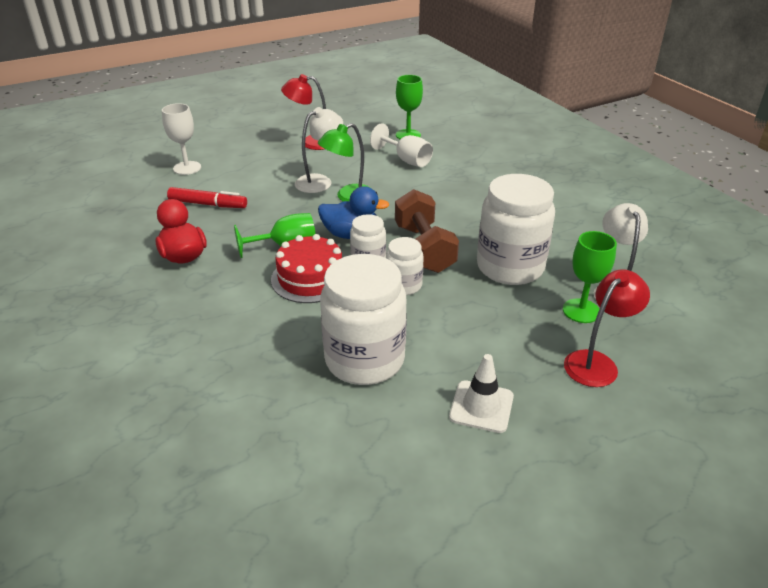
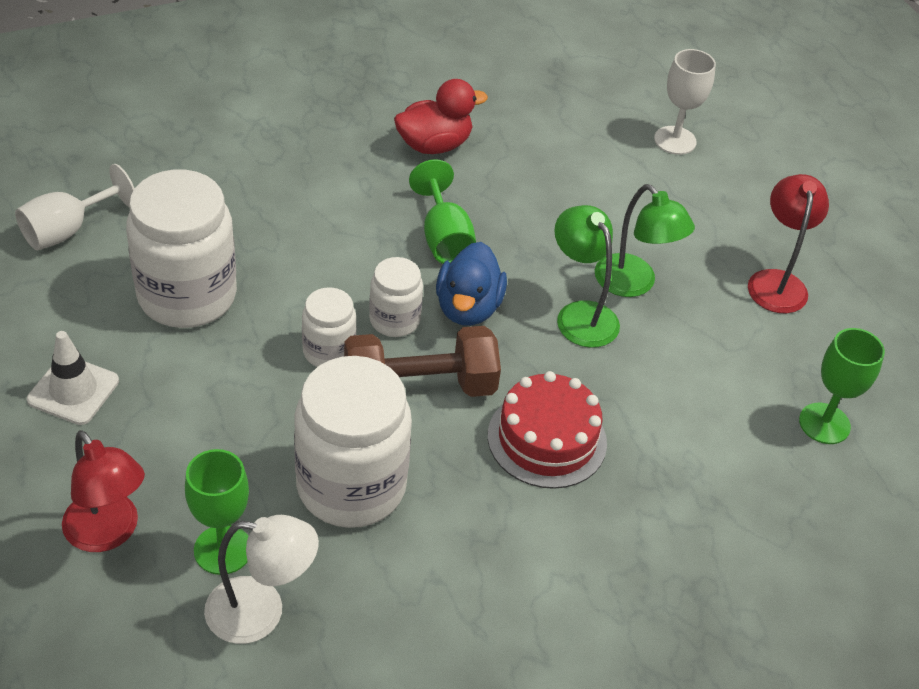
camera: 90 degrees right, 10 degrees up
red marker [167,187,247,208] -> none
red cake [271,234,342,303] -> red cake moved to [488,371,607,489]
white lamp [295,107,343,193] -> green lamp [595,184,695,297]
white goblet [370,123,433,167] -> white goblet moved to [15,164,135,250]

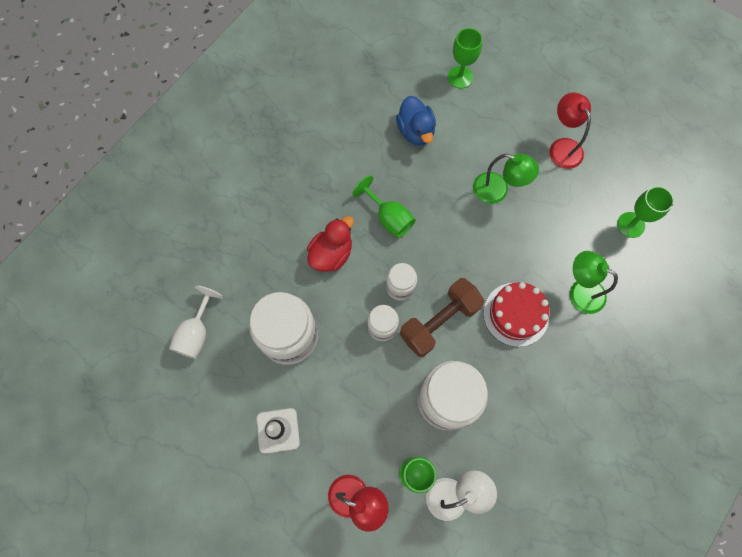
camera: 25 degrees left, 25 degrees up
red duck [394,79,488,154] -> red duck moved to [307,216,354,272]
blue duck [436,242,507,326] -> blue duck moved to [396,96,436,146]
green lamp [554,205,620,348] -> green lamp moved to [570,251,618,314]
white goblet [654,49,716,155] -> green goblet [448,28,482,89]

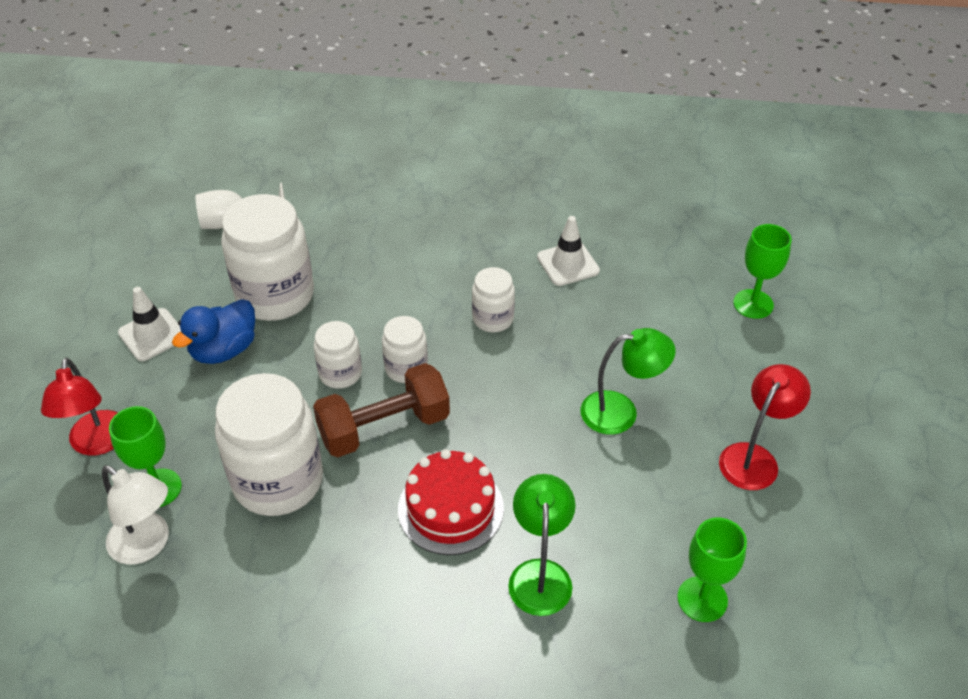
camera: 60 degrees right, 25 degrees down
red duck [307,216,354,272] -> none
green goblet [352,175,416,238] -> white jar [472,267,515,332]
blue duck [396,96,436,146] -> blue duck moved to [172,299,255,364]
brown dumbbell [400,278,485,357] -> brown dumbbell turned 45 degrees counterclockwise [313,363,450,457]
green lamp [473,154,539,204] -> green lamp turned 90 degrees counterclockwise [580,328,676,435]
none -> white traffic cone [537,216,600,286]

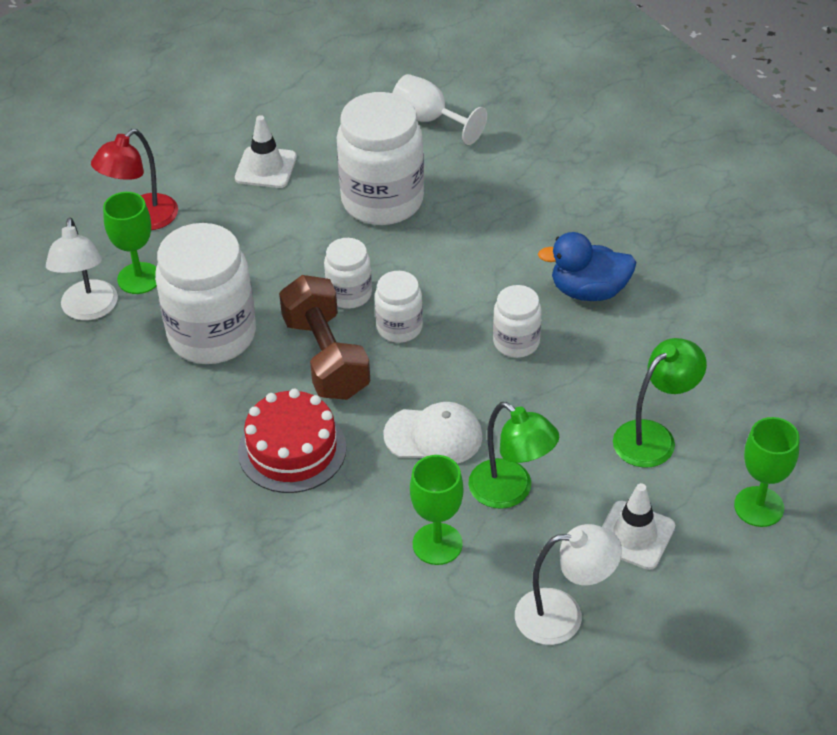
camera: 50 degrees right, 0 degrees up
blue duck [172,299,255,364] -> blue duck moved to [538,232,636,301]
brown dumbbell [313,363,450,457] -> brown dumbbell turned 45 degrees clockwise [279,275,370,400]
green lamp [508,474,576,616] -> green lamp moved to [613,338,707,468]
white traffic cone [537,216,600,286] -> white traffic cone moved to [602,483,675,570]
green goblet [677,518,747,622] -> green goblet moved to [410,455,463,565]
red lamp [719,364,811,490] -> white lamp [515,524,622,645]
none -> white cap [383,402,483,464]

